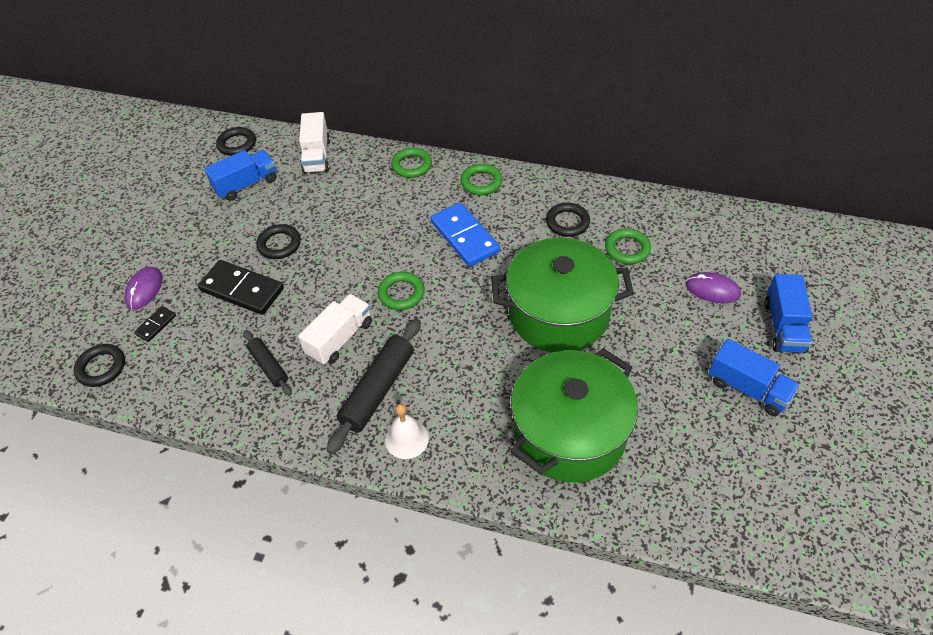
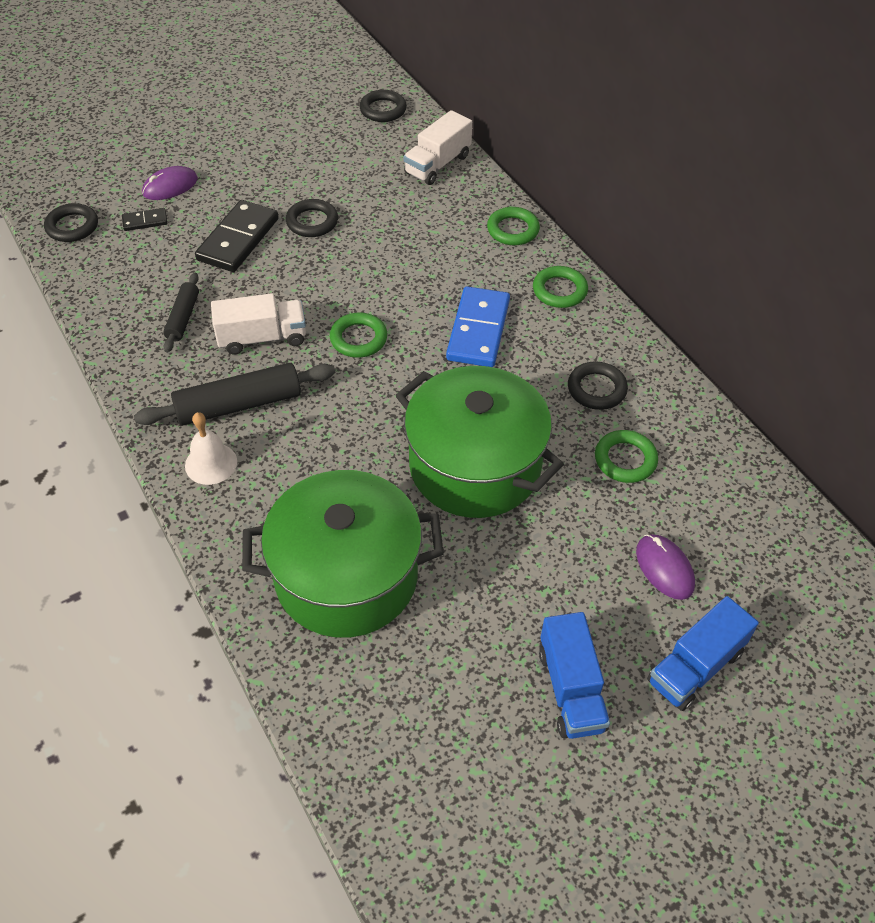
camera: 40 degrees right, 0 degrees up
black domino [198,260,284,315] -> black domino turned 45 degrees clockwise [195,200,279,272]
blue truck [204,150,277,201] -> none

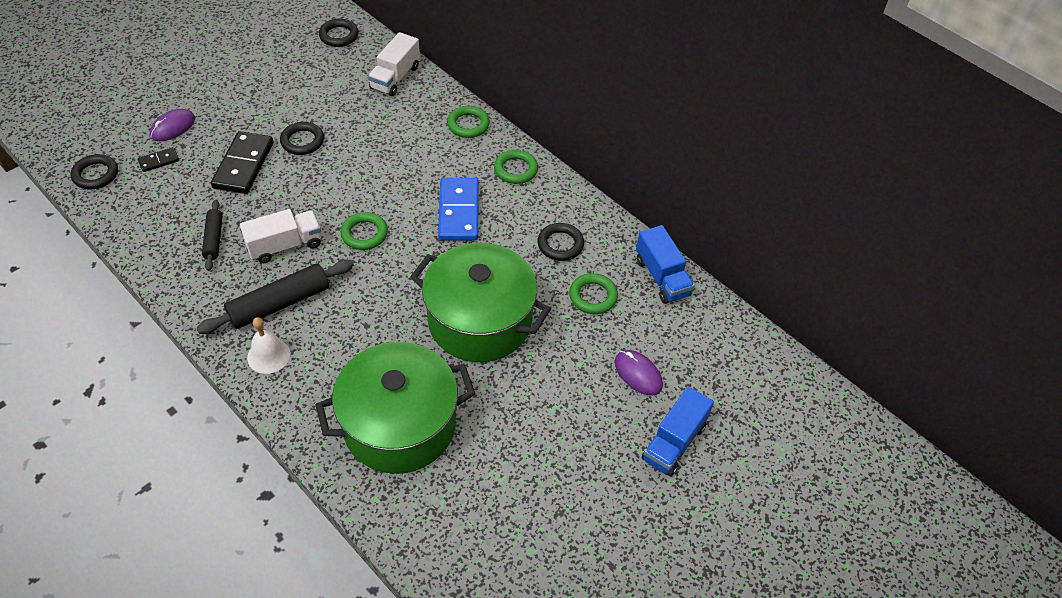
camera: 15 degrees left, 0 degrees up
blue truck [539,612,610,739] -> blue truck moved to [636,225,695,304]

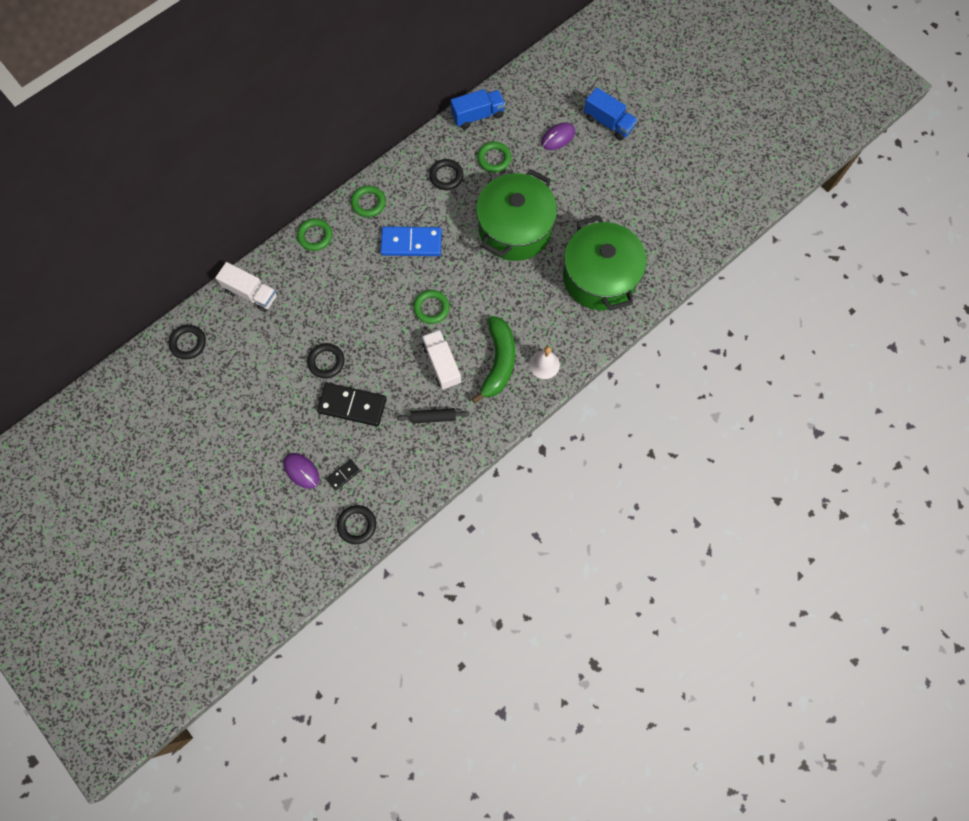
camera: 85 degrees left, 20 degrees up
black domino [138,147,179,172] -> black domino turned 75 degrees clockwise [326,459,360,491]
black rolling pin [197,259,354,334] -> green banana [472,316,515,404]

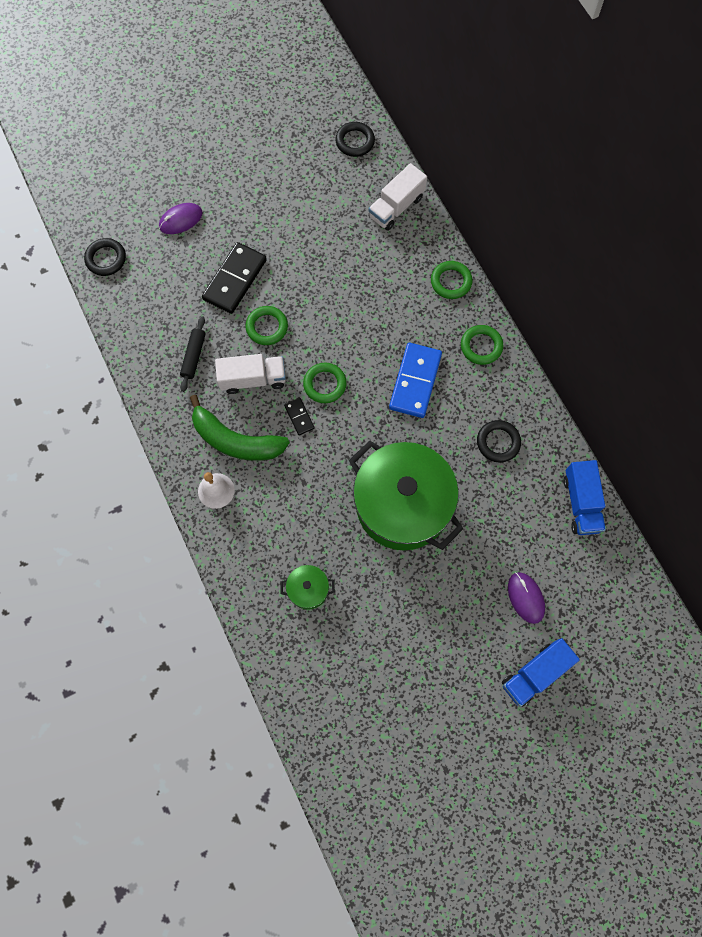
camera: 105 degrees right, 0 degrees up
black ring [307,343,344,378] -> none
black domino [326,459,360,491] -> black domino moved to [284,398,315,435]
green ring [477,142,511,172] -> green ring moved to [245,306,288,345]
green pot [563,215,647,311] -> green pot [281,565,335,610], size x0.41

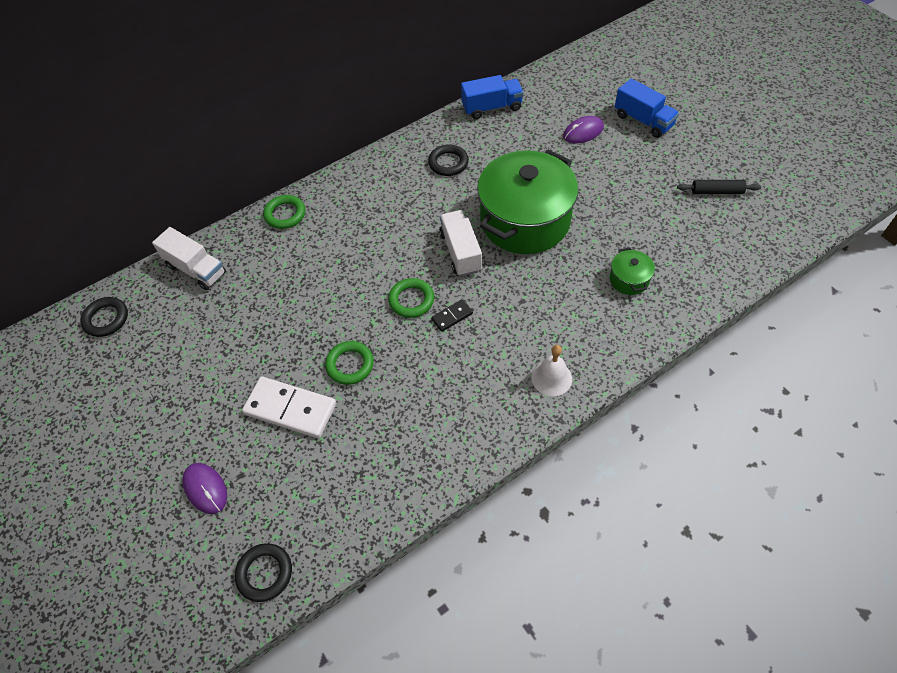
camera: 95 degrees left, 15 degrees down
black rolling pin [180,316,205,392] -> black rolling pin moved to [677,180,761,194]
green banana [190,395,290,461] -> none
black domino [202,242,267,314] -> white domino [242,376,336,438]
white truck [215,354,286,394] -> white truck moved to [439,210,482,276]
blue domino [389,343,442,418] -> none
green ring [461,325,503,365] -> none

